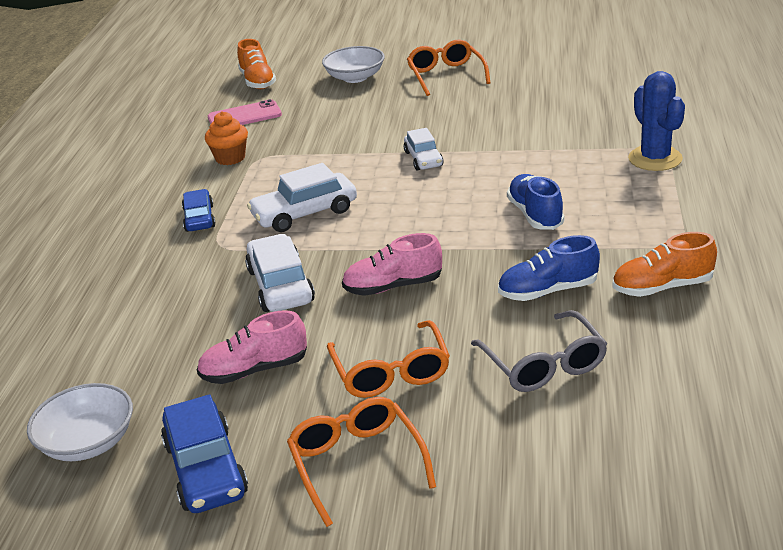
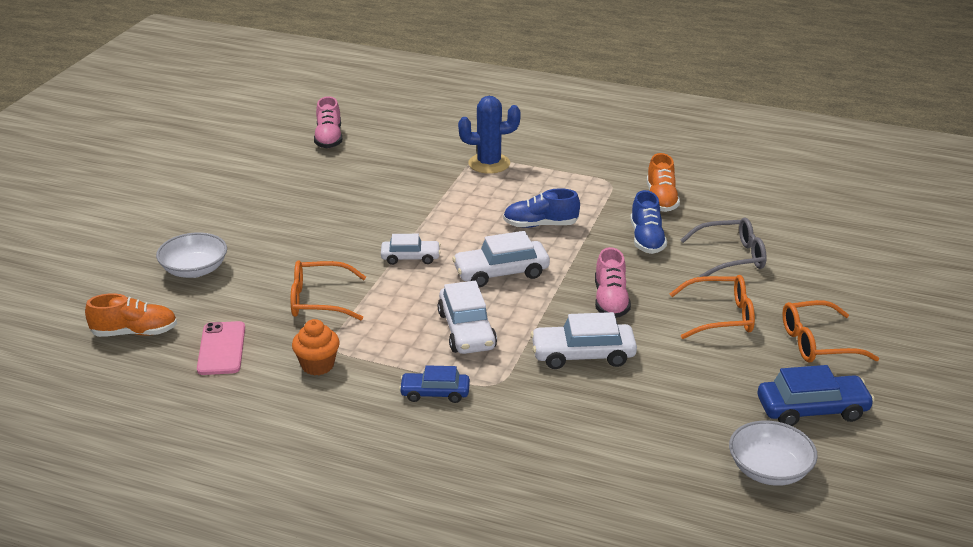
camera: 80 degrees left, 0 degrees up
pink shoe [197,310,307,384] -> pink shoe moved to [314,96,342,148]
orange glasses [407,40,490,96] -> orange glasses moved to [291,260,366,320]
none -> white car [452,231,550,287]

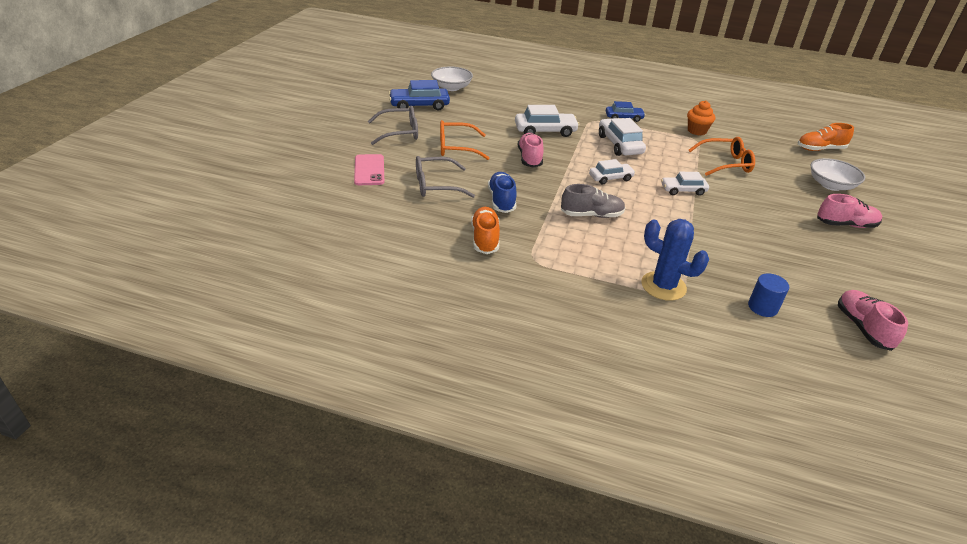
camera: 175 degrees right, 5 degrees up
pink phone [197,321,245,375] -> pink phone moved to [354,154,385,185]
white car [452,231,550,287] -> white car [589,159,635,184], size x0.64
blue cactus [458,96,521,174] -> blue cactus turned 45 degrees clockwise [641,219,709,301]
blue shoe [503,188,580,228] -> grey shoe [561,184,625,218]
orange glasses [782,300,879,363] -> grey glasses [368,106,418,145]
none -> blue cylinder [748,273,789,317]
none -> pink shoe [817,194,882,228]

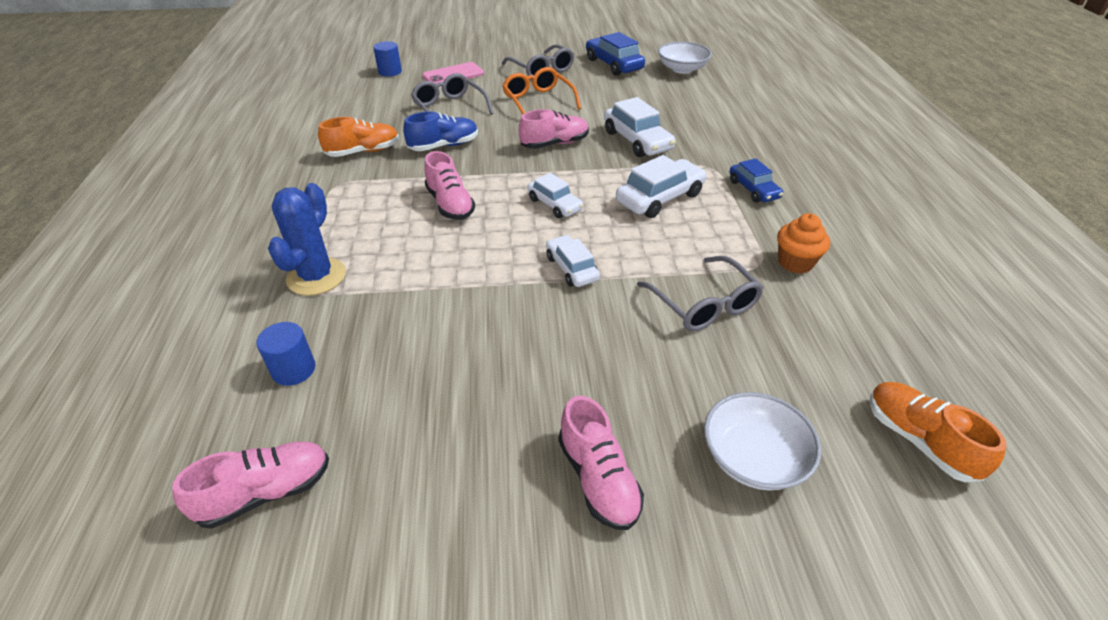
camera: 70 degrees right, 5 degrees up
grey shoe [561,184,625,218] -> pink shoe [424,151,475,220]
orange glasses [689,137,755,176] -> grey glasses [637,256,764,331]
none -> blue cylinder [373,41,402,77]

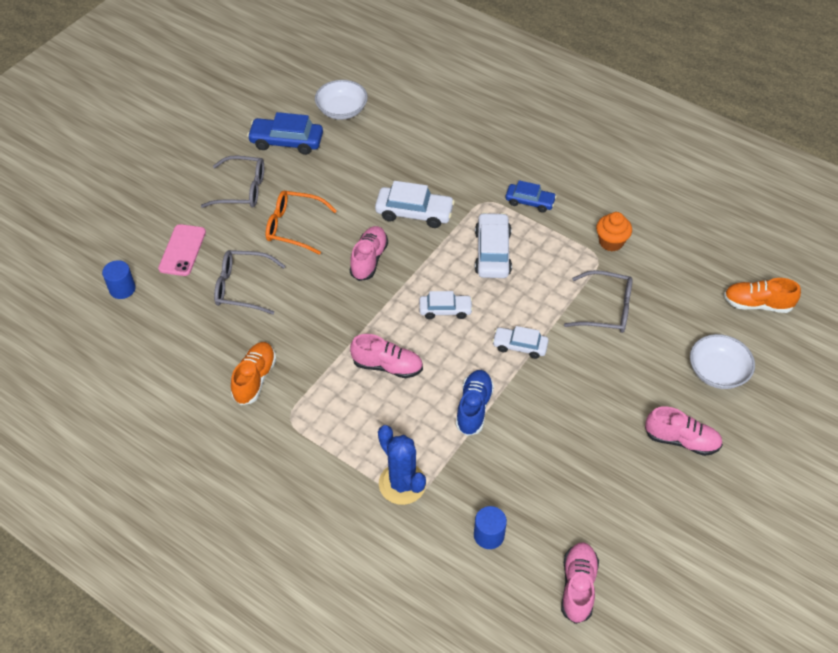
camera: 50 degrees left, 10 degrees up
blue shoe [403,111,478,151] -> blue shoe moved to [456,370,494,436]

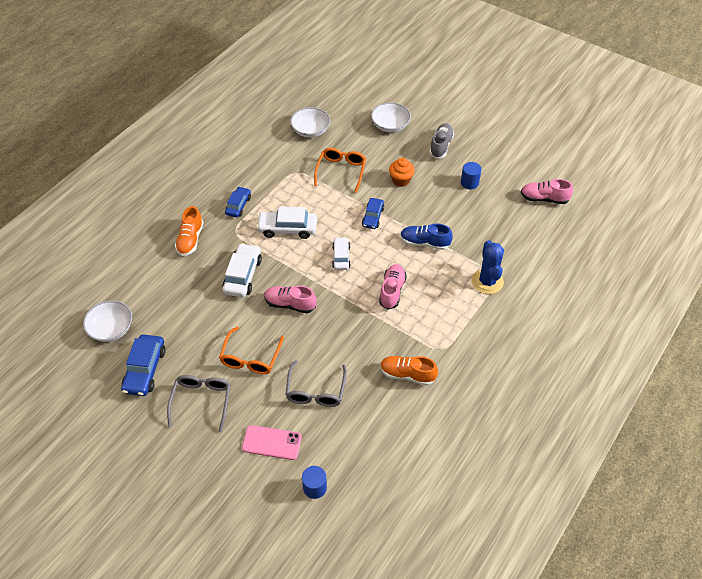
camera: 90 degrees left, 0 degrees up
blue cactus [378,425,426,505] -> blue cactus turned 60 degrees counterclockwise [472,240,504,294]
blue cylinder [474,506,507,549] -> blue cylinder moved to [461,162,482,189]
white car [492,326,549,359] -> blue car [362,198,384,229]
grey glasses [564,270,633,333] -> orange glasses [314,148,366,193]
orange cupcake [596,212,632,252] -> orange cupcake moved to [389,158,415,187]
pink shoe [645,406,723,456] -> grey shoe [429,123,454,159]
orange shoe [724,278,801,313] -> orange shoe moved to [175,206,203,256]
none -> white bowl [290,107,330,138]

